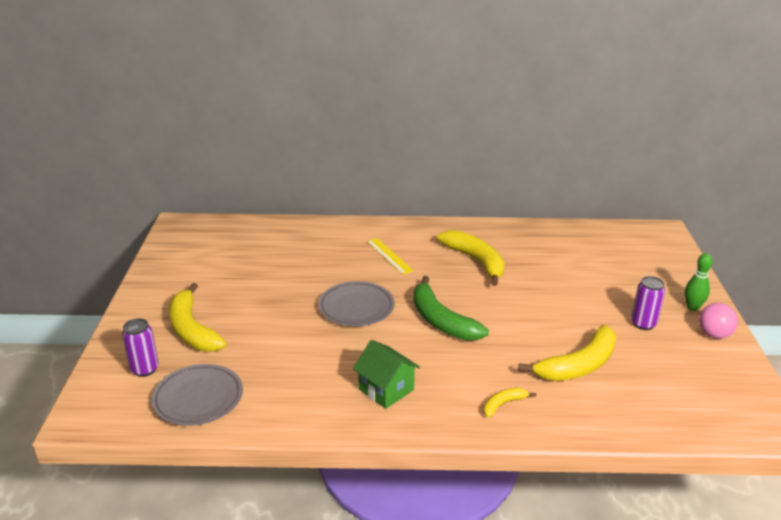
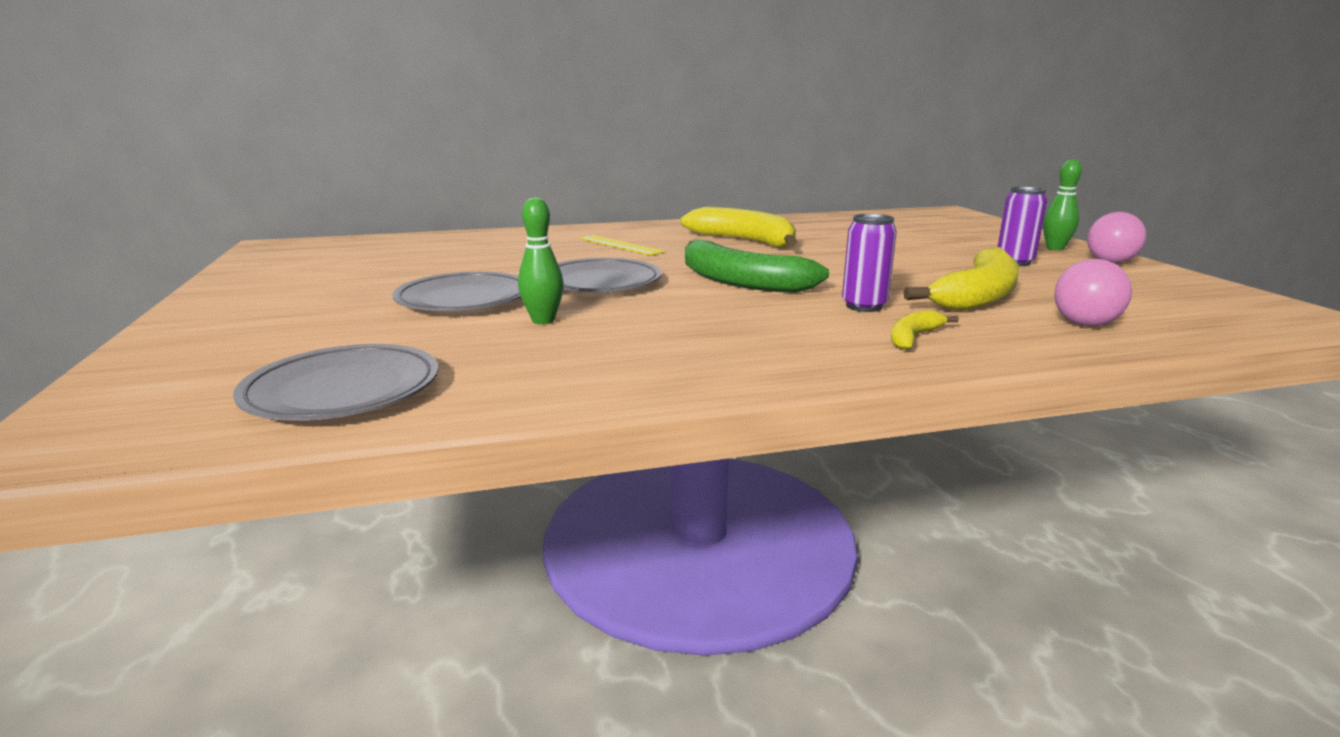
camera: 15 degrees left, 10 degrees down
purple can [122,318,158,377] -> purple can moved to [842,214,897,312]
yellow banana [169,283,226,351] -> none
green house [353,340,420,409] -> none
none -> grey plate [392,271,521,311]
none -> green bowling pin [518,197,564,325]
none -> pink ball [1054,259,1132,326]

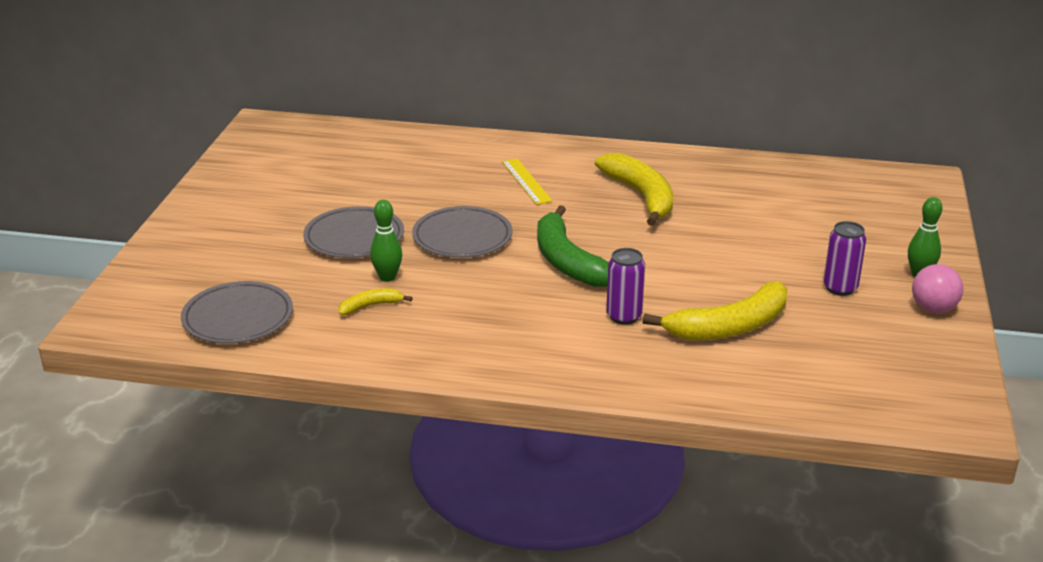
camera: 25 degrees right, 10 degrees up
yellow banana [891,310,959,350] -> yellow banana moved to [338,288,413,315]
pink ball [1054,259,1132,326] -> none

